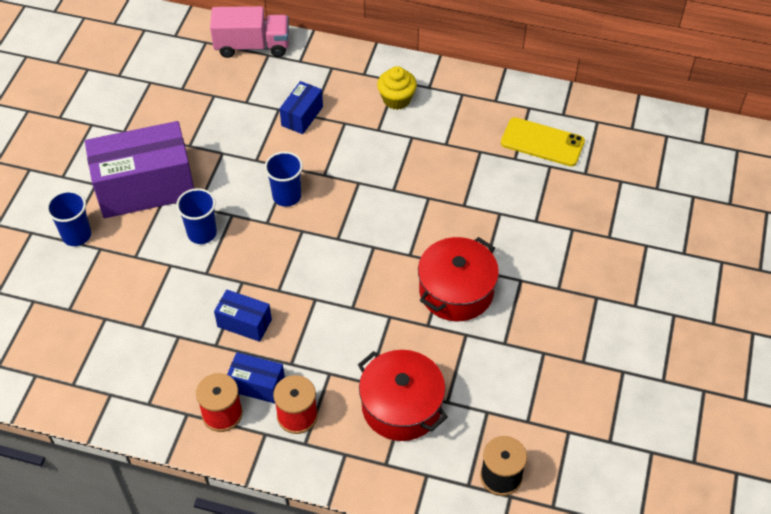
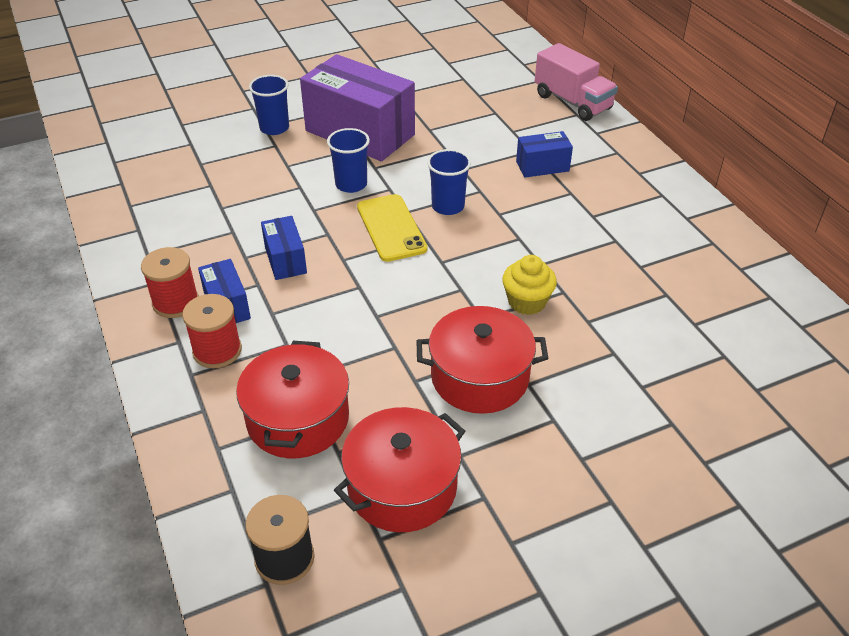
camera: 50 degrees right, 10 degrees down
yellow cupcake [377,66,417,110] -> yellow cupcake moved to [502,255,557,315]
yellow phone [501,117,585,166] -> yellow phone moved to [357,194,428,262]
none -> red pot [334,407,465,532]

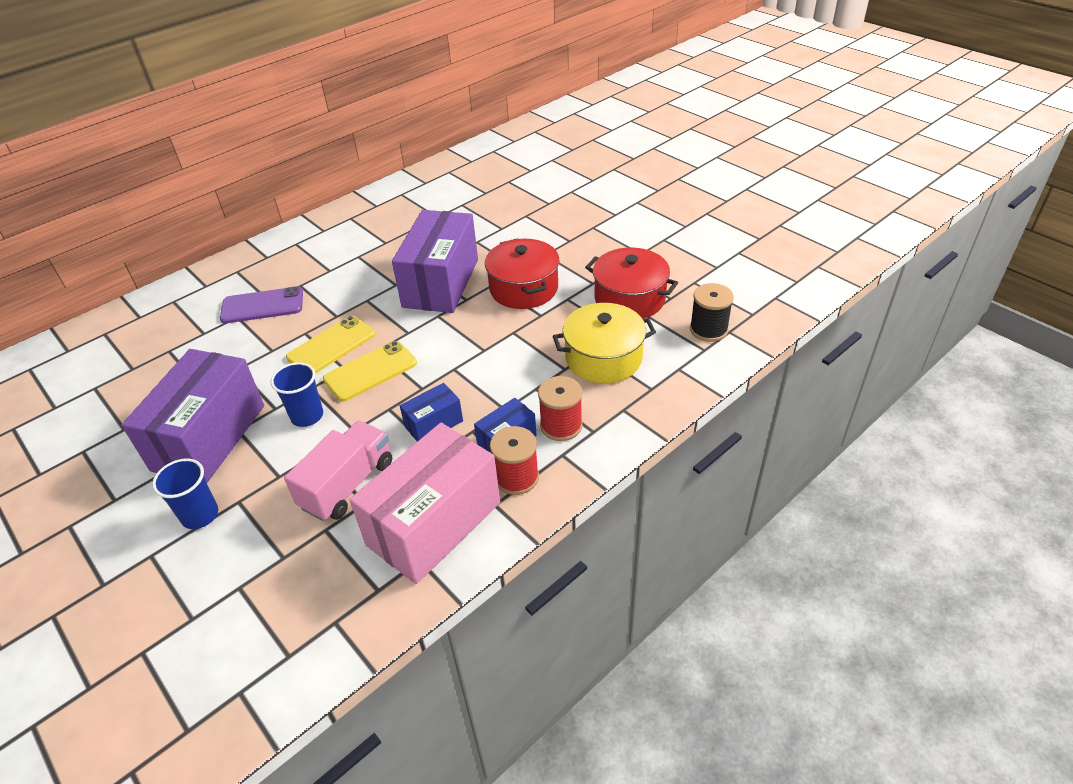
camera: 105 degrees left, 0 degrees up
red pot [236,341,349,458] -> yellow pot [553,303,656,384]
blue cup [427,149,471,215] -> yellow phone [286,316,375,374]
yellow cupcake [502,255,557,315] -> purple box [392,210,478,313]
blue box [516,131,573,178] -> purple phone [220,286,303,323]
pink truck [535,43,618,121] -> pink truck moved to [284,421,392,521]
none -> pink box [350,423,500,584]

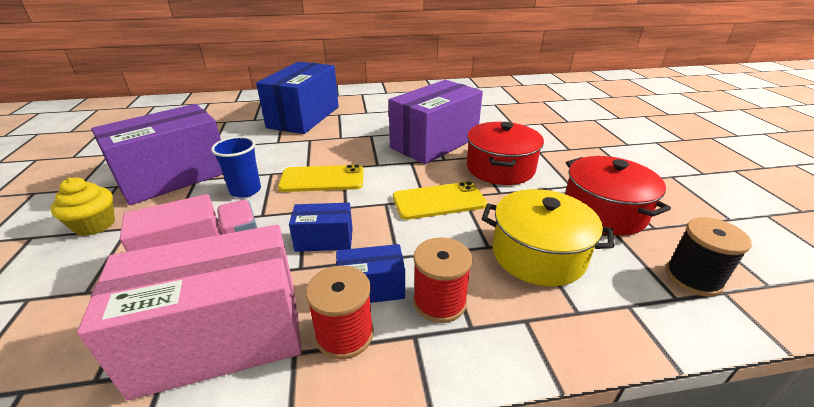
camera: 30 degrees right, 10 degrees down
blue cup [152,459,218,529] -> yellow cupcake [51,177,115,236]
purple phone [220,286,303,323] -> blue box [256,62,339,134]
yellow phone [286,316,375,374] -> yellow phone moved to [393,181,487,220]

